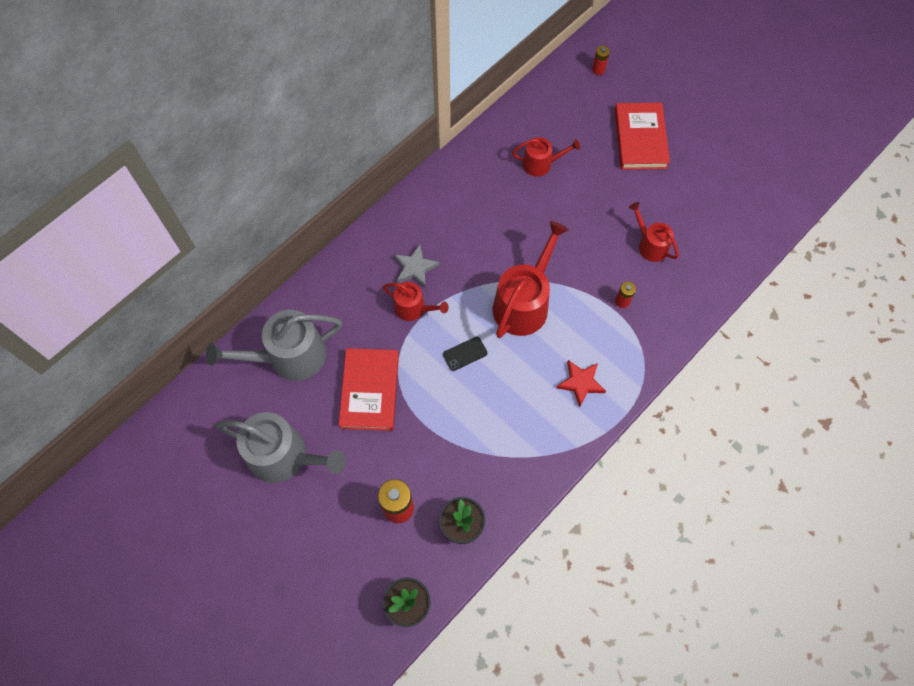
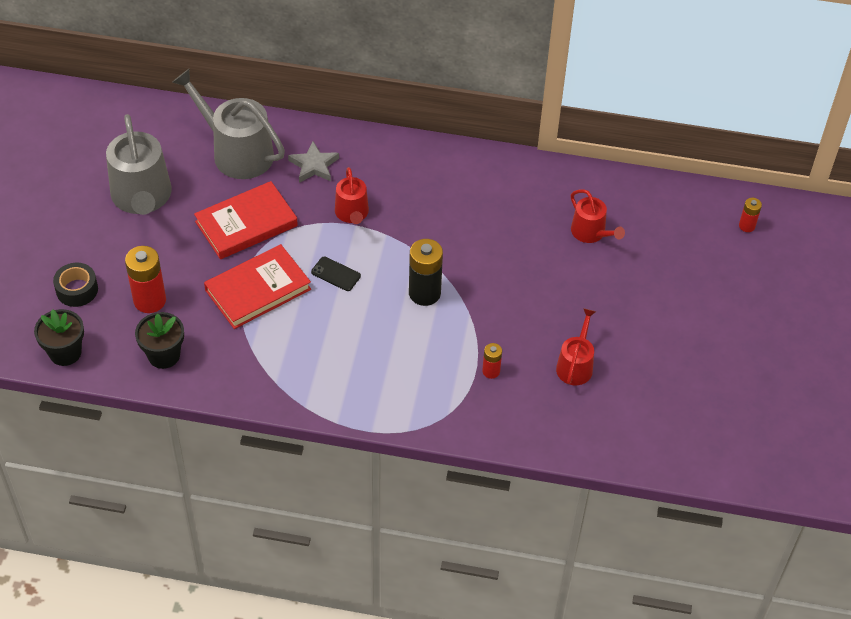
camera: 55 degrees right, 15 degrees down
grey star [394,244,439,287] -> grey star moved to [288,141,339,183]
red watering can [492,221,569,338] -> black battery [409,239,443,306]
red star [556,360,606,407] -> none
red book [615,103,670,170] -> red book moved to [204,244,311,329]
none -> black tape [53,263,98,307]

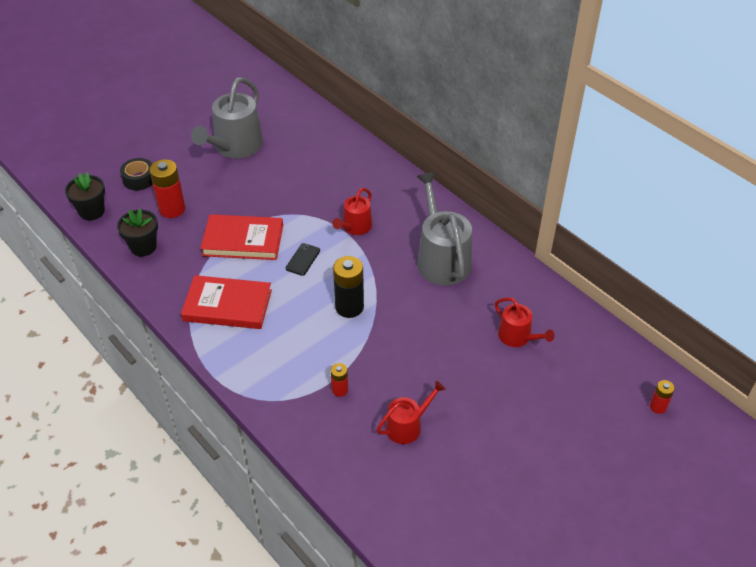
camera: 40 degrees right, 5 degrees down
grey watering can [172,69,285,179] -> grey watering can moved to [417,172,472,285]
red book [194,181,298,259] -> red book moved to [181,275,272,329]
grey star [288,141,339,183] -> none
black phone [311,257,361,291] -> black phone turned 45 degrees clockwise [286,243,320,276]
red watering can [571,189,625,243] -> red watering can turned 45 degrees counterclockwise [495,297,555,347]

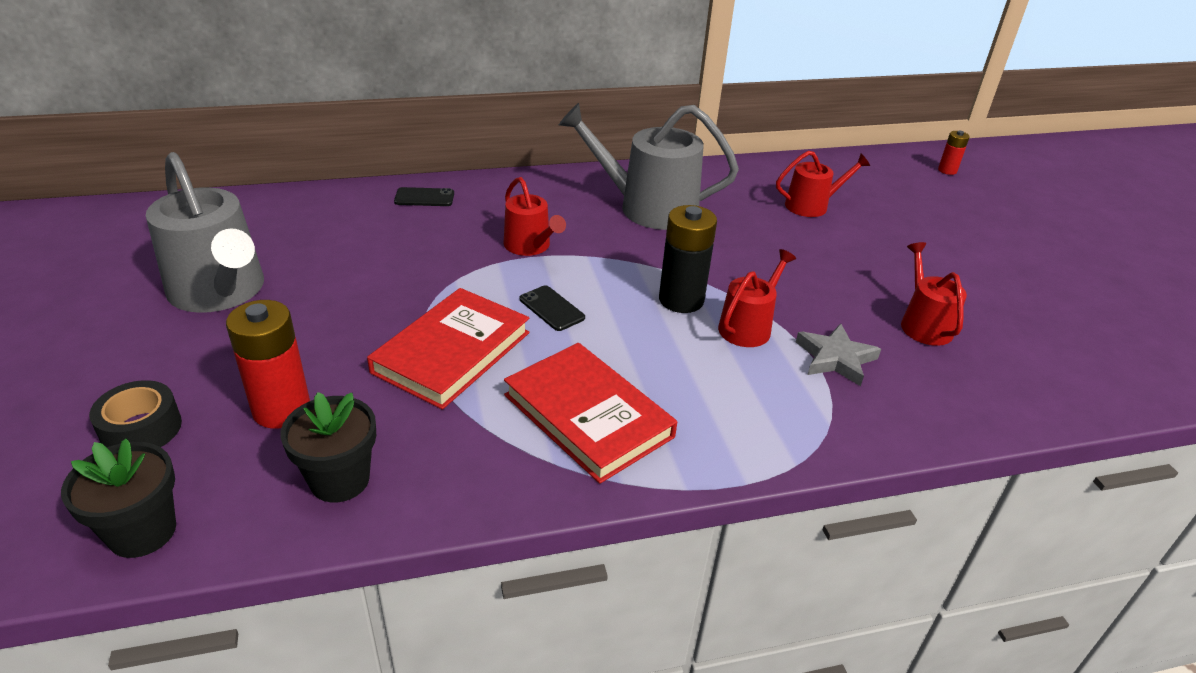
camera: 65 degrees left, 10 degrees down
red book [181,275,272,329] -> red book turned 75 degrees counterclockwise [504,343,677,484]
red battery [331,363,348,397] -> grey star [796,324,881,386]
none -> black phone [394,187,454,206]
none -> red watering can [718,249,796,347]

